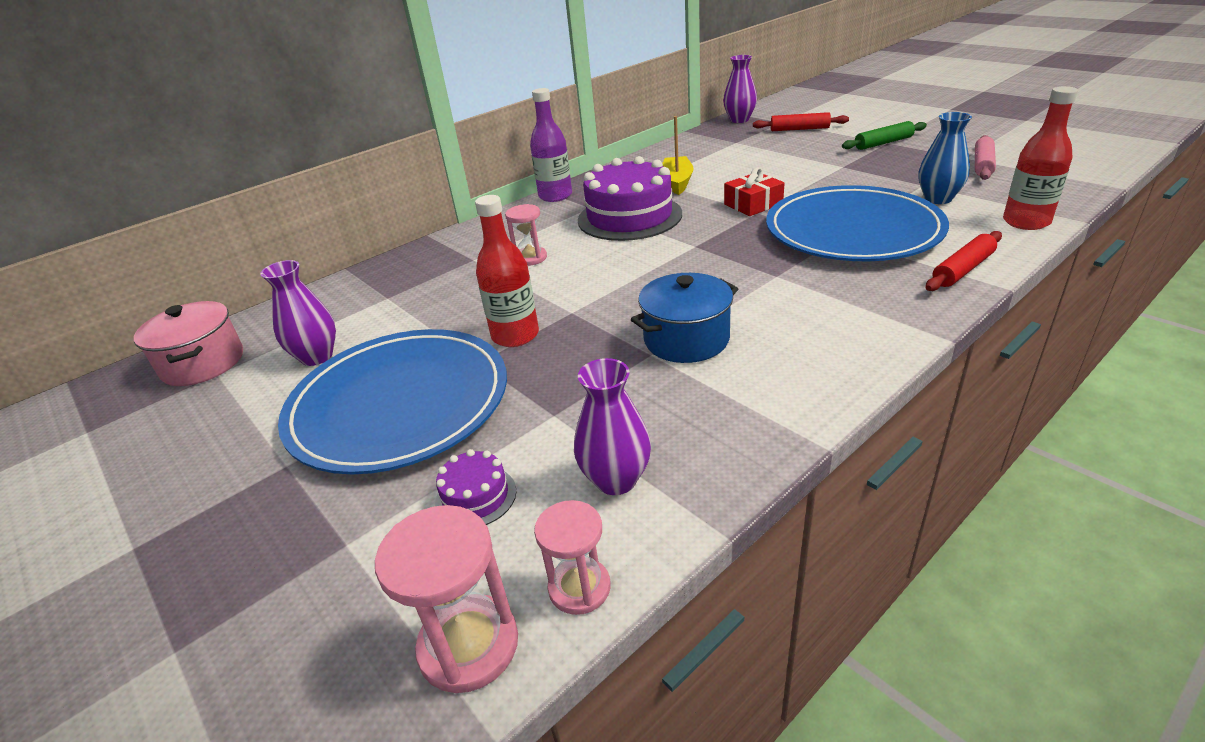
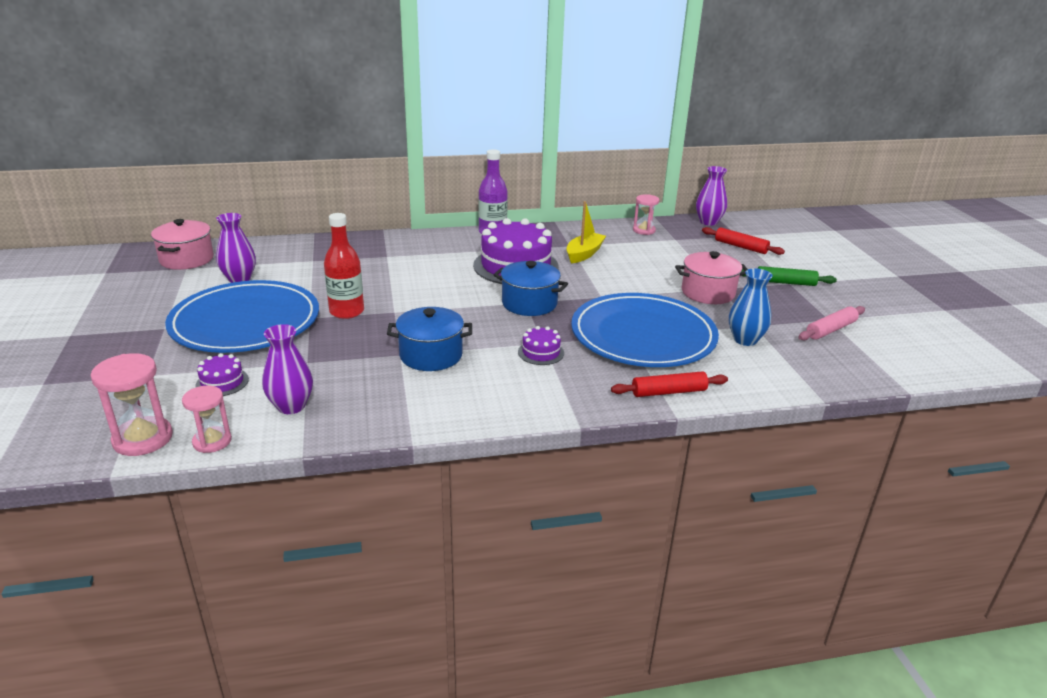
camera: 25 degrees right, 5 degrees down
pink hourglass [505,204,547,266] -> pink hourglass moved to [633,194,659,235]
red gift [724,167,785,216] -> none
red bottle [1003,86,1078,230] -> none
none -> blue pot [494,261,568,316]
none -> purple cake [518,326,564,365]
none -> pink pot [675,251,748,304]

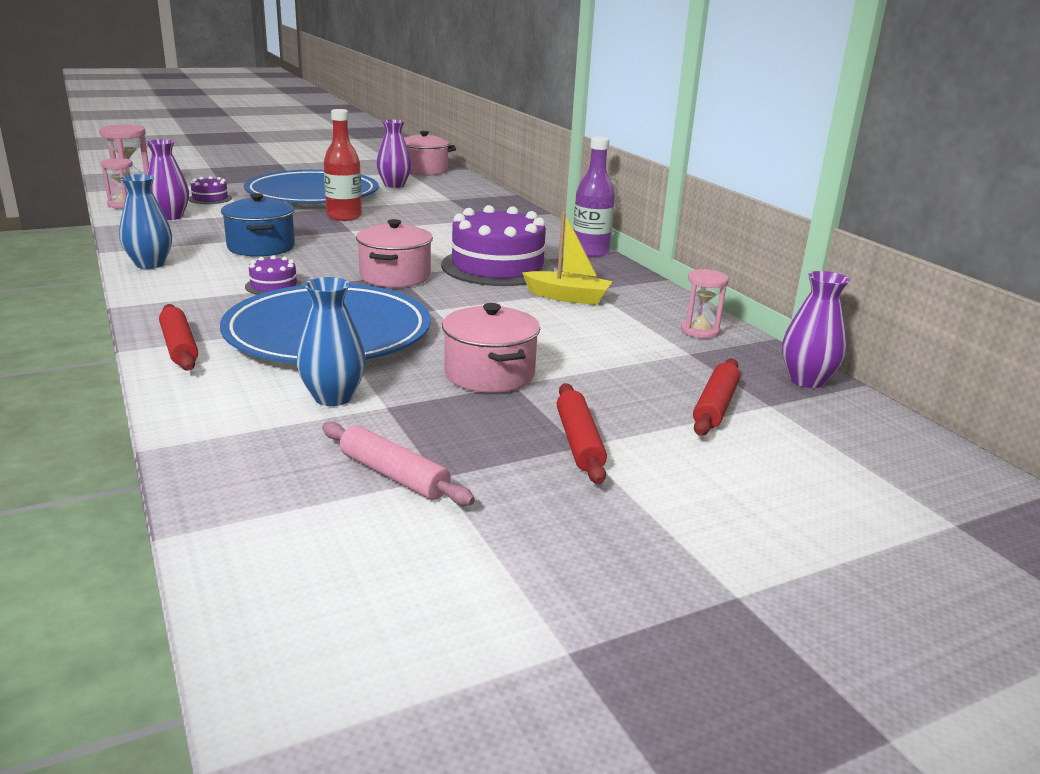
camera: 75 degrees right, 5 degrees down
blue pot [494,261,568,316] -> pink pot [356,219,433,288]
green rolling pin [742,266,837,286] -> red rolling pin [557,383,607,484]
none -> blue vase [119,174,172,269]

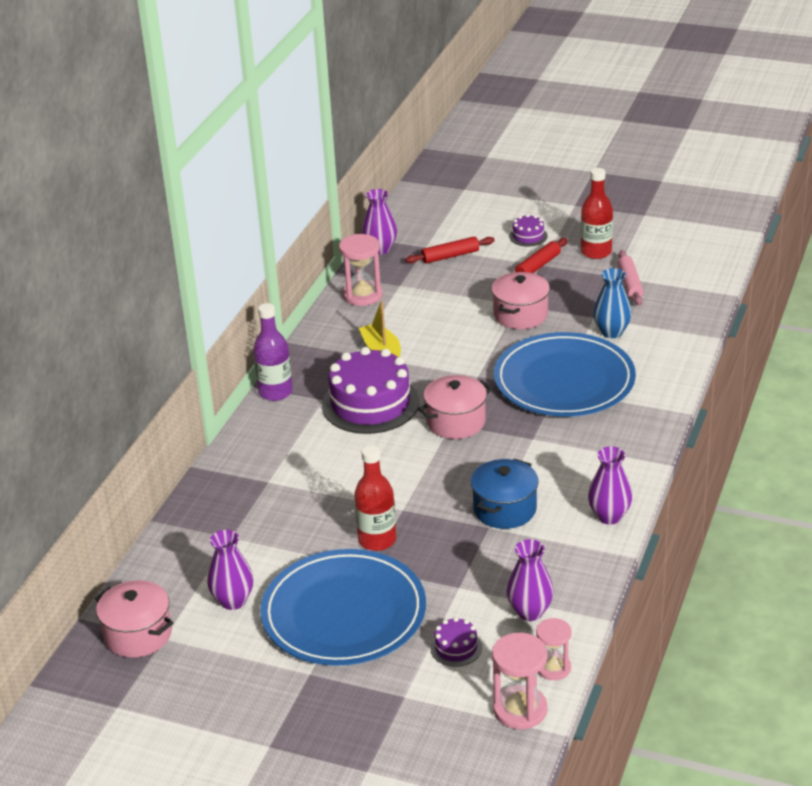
camera: 130 degrees left, 10 degrees up
blue vase [119,174,172,269] -> purple vase [588,446,632,525]
red rolling pin [159,304,198,371] -> none
purple cake [245,255,302,295] -> purple cake moved to [509,214,548,246]
pink hourglass [681,269,729,338] -> pink hourglass [339,234,383,306], size x1.51
none -> red bottle [581,168,613,259]

